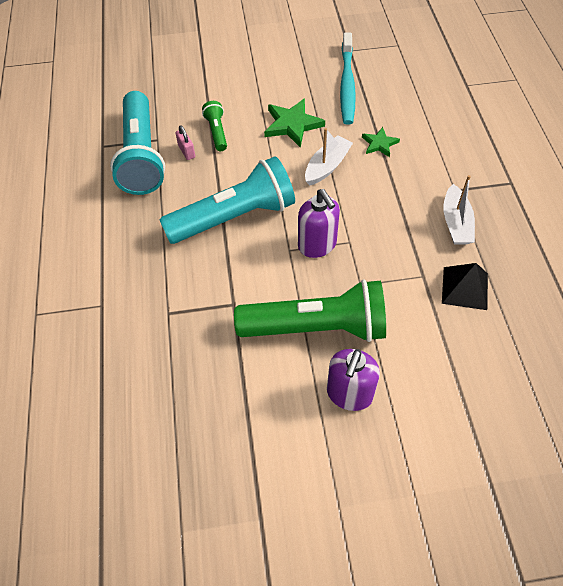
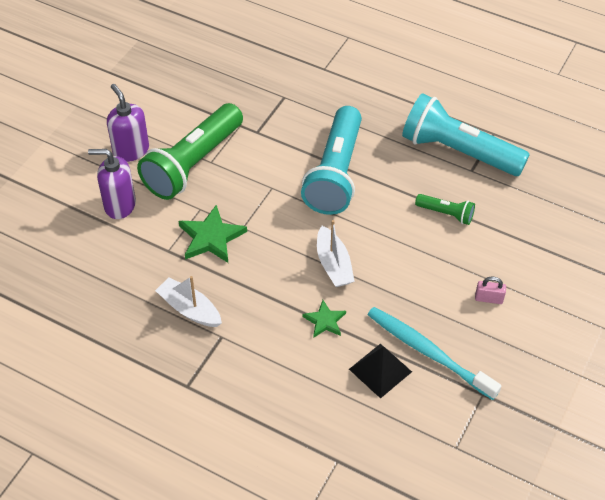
camera: 125 degrees right, 5 degrees down
pink padlock [176,125,195,160] -> pink padlock moved to [475,277,506,304]
green star [264,98,325,148] -> green star moved to [179,205,247,263]
purple soap dispenser [298,189,340,258] -> purple soap dispenser moved to [88,149,136,219]
black pyramid [442,263,488,310] -> black pyramid moved to [349,343,412,399]

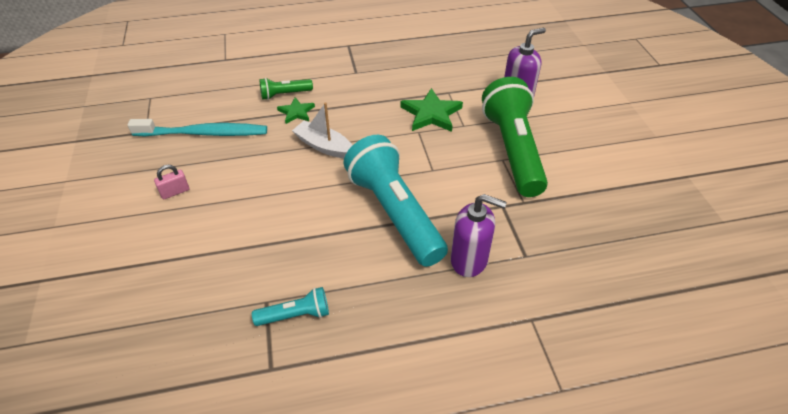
camera: 140 degrees right, 5 degrees down
purple soap dispenser [107,84,149,162] -> purple soap dispenser moved to [451,194,507,277]
white boat [155,276,222,327] -> none
black pyramid [349,343,412,399] -> none
turquoise flashlight [402,93,530,176] -> turquoise flashlight [252,287,329,326], size x0.45
green flashlight [415,194,475,225] -> green flashlight moved to [259,78,313,100]

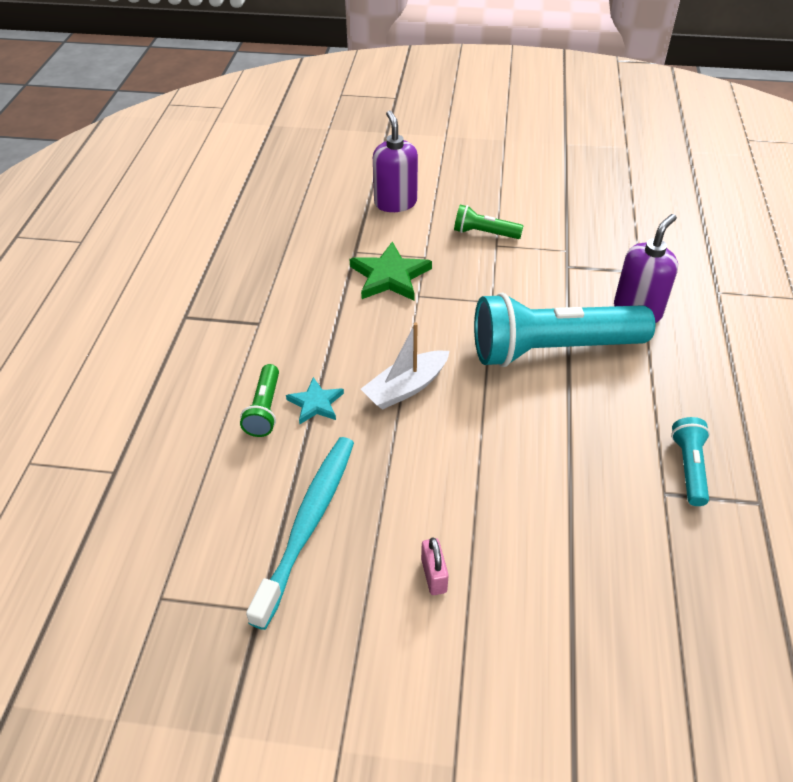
camera: 70 degrees left, 0 degrees up
green star [277,97,315,124] -> turquoise star [286,377,344,424]
green flashlight [482,77,548,197] -> green flashlight [454,205,523,239], size x0.45

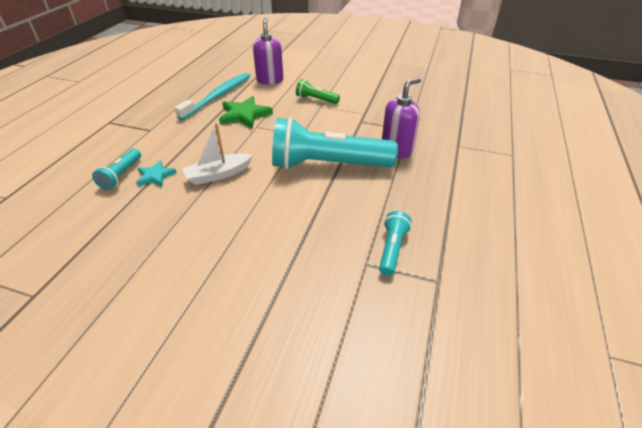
camera: 10 degrees right, 5 degrees down
green flashlight [240,364,279,437] -> turquoise flashlight [92,148,141,190]
turquoise toothbrush [246,437,354,630] -> turquoise toothbrush moved to [175,73,250,120]
pink padlock [421,537,449,595] -> none

